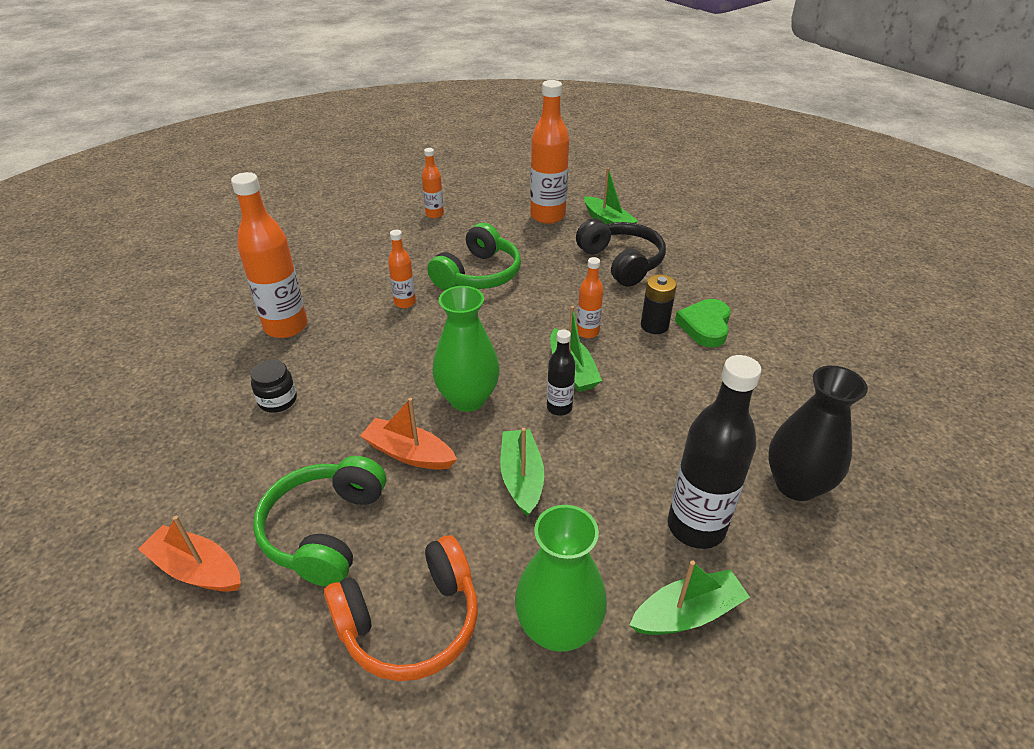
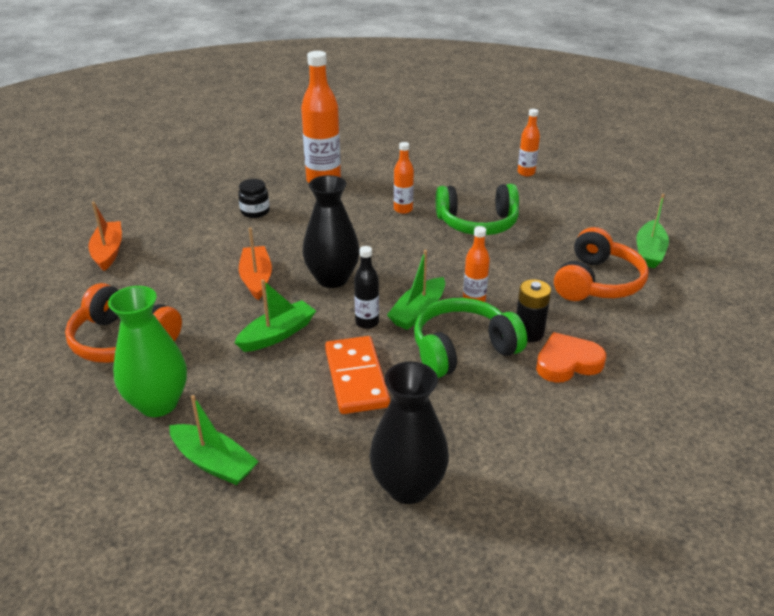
camera: 55 degrees right, 5 degrees down
green headphones [253,456,386,587] -> green headphones moved to [414,298,527,378]
green vase [432,286,500,412] -> black vase [302,175,360,288]
orange bottle [530,80,569,224] -> none
black headphones [576,218,666,287] -> orange headphones [554,227,649,301]
black bottle [668,355,761,549] -> none
green heart [675,299,731,347] -> orange heart [536,332,606,383]
none -> orange domino [325,336,390,414]

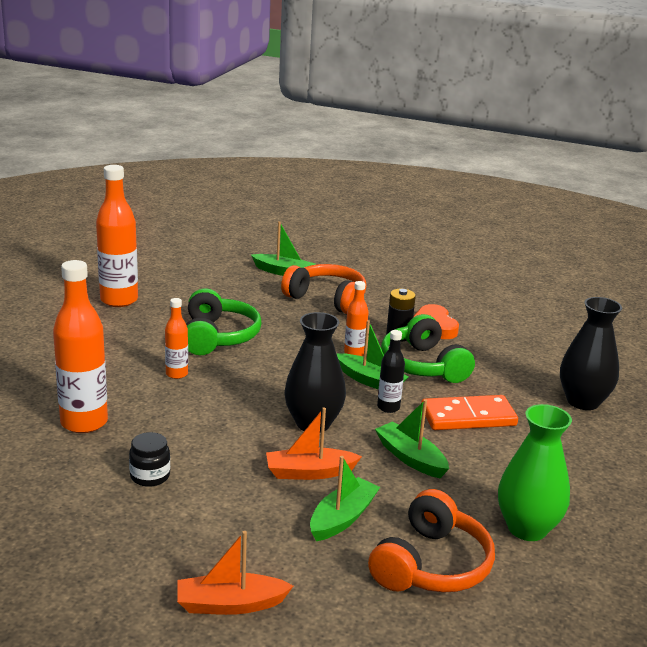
camera: 90 degrees left, 10 degrees down
green boat [169,395,259,485] -> green boat moved to [310,456,380,541]
orange bottle [517,109,540,176] -> orange bottle [96,165,138,307], size x1.91

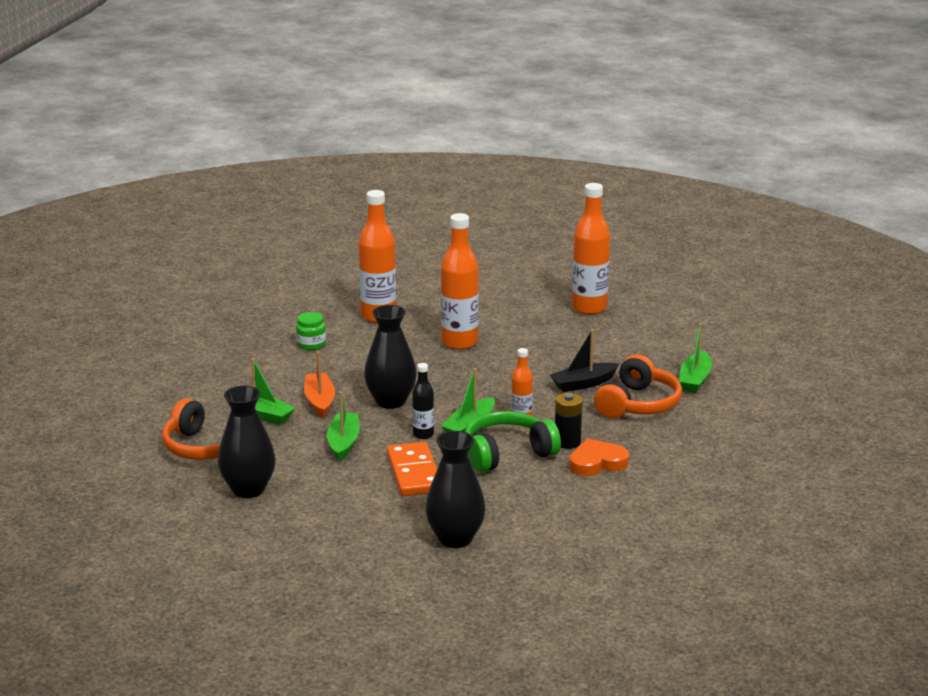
camera: 90 degrees right, 0 degrees up
black jar [129,432,170,487] -> green jar [296,312,326,350]
orange bottle [165,298,188,379] -> orange bottle [441,213,479,350], size x1.91
orange boat [177,531,293,615] -> none
green headphones [186,288,262,355] -> none
green boat [375,399,449,478] -> green boat turned 45 degrees counterclockwise [327,392,360,462]
green vase [498,404,572,541] -> black vase [218,386,276,498]
none -> black boat [550,329,619,392]

